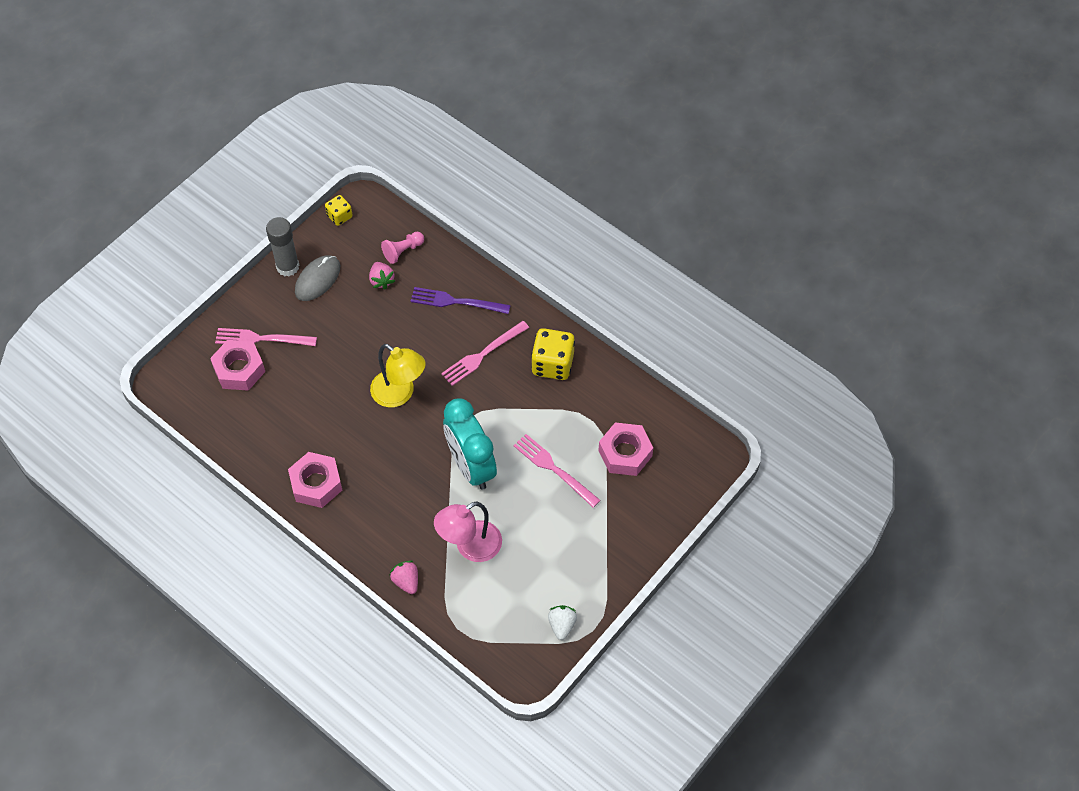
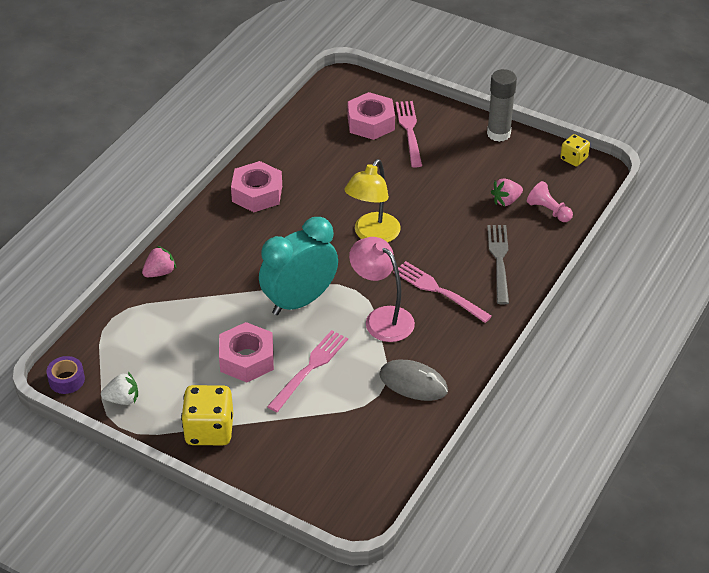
camera: 80 degrees right, 15 degrees down
grey mouse [295,255,340,301] -> grey mouse moved to [379,360,448,401]
purple fork [411,287,511,314] -> grey fork [487,225,509,305]
pink lamp [434,502,502,562] -> pink lamp moved to [349,237,415,342]
yellow dice [531,328,575,380] -> yellow dice moved to [181,385,233,445]
pink nut [598,422,653,476] -> pink nut moved to [219,322,274,382]
none -> purple tape [46,356,85,394]

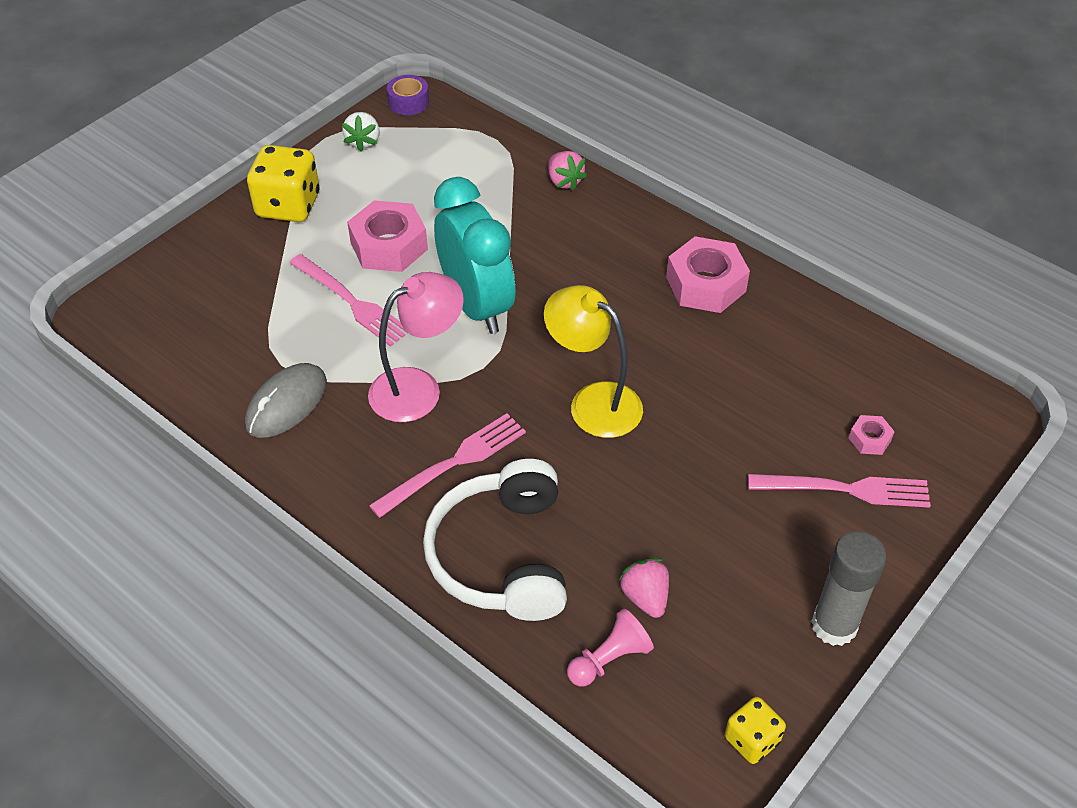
camera: 100 degrees right, 5 degrees up
pink nut [347,92,395,140] -> pink nut [849,415,895,455], size x0.47
grey fork [487,225,509,305] -> white headphones [423,459,567,621]

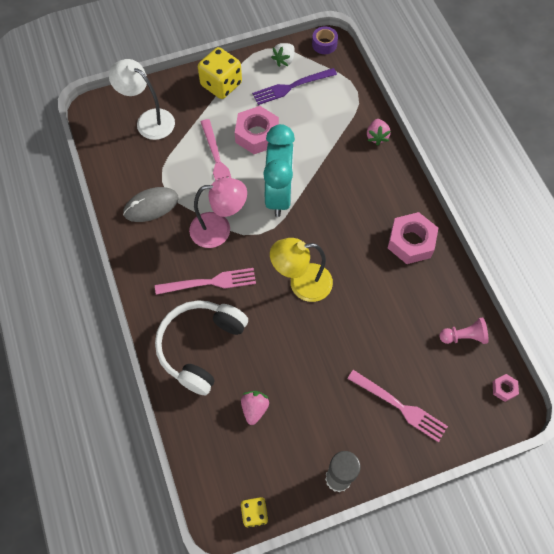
camera: 30 degrees right, 15 degrees up
yellow lamp [544,285,643,438] -> yellow lamp turned 75 degrees counterclockwise [270,238,333,302]
pink pawn [567,609,654,686] -> pink pawn moved to [439,318,488,344]
pink nut [849,415,895,455] -> pink nut moved to [493,374,519,402]
none -> white lamp [109,59,175,140]
none -> purple fork [252,68,337,105]

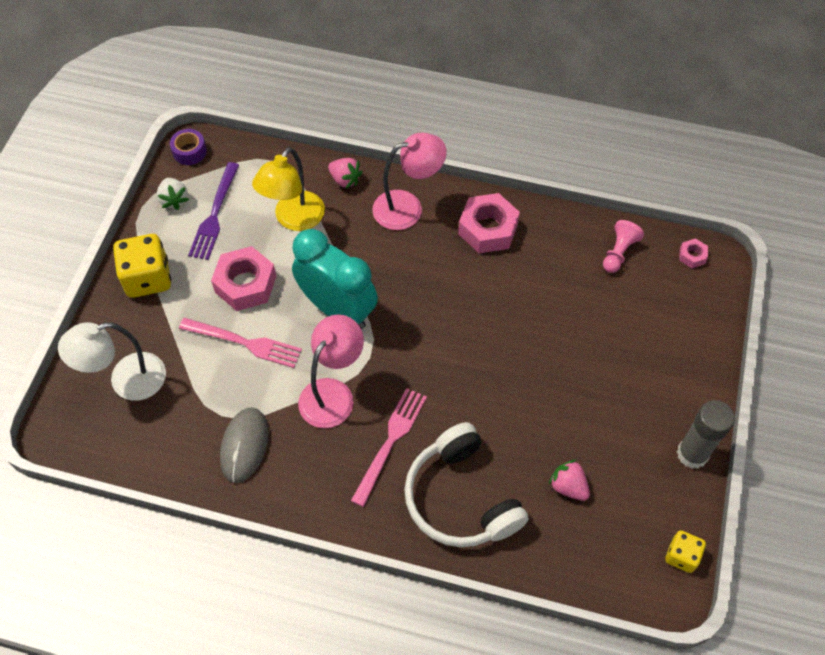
camera: 55 degrees left, 5 degrees down
yellow lamp [270,238,333,302] -> yellow lamp moved to [252,147,325,231]
pink fork [347,370,448,442] -> none
none -> pink lamp [372,133,447,230]

